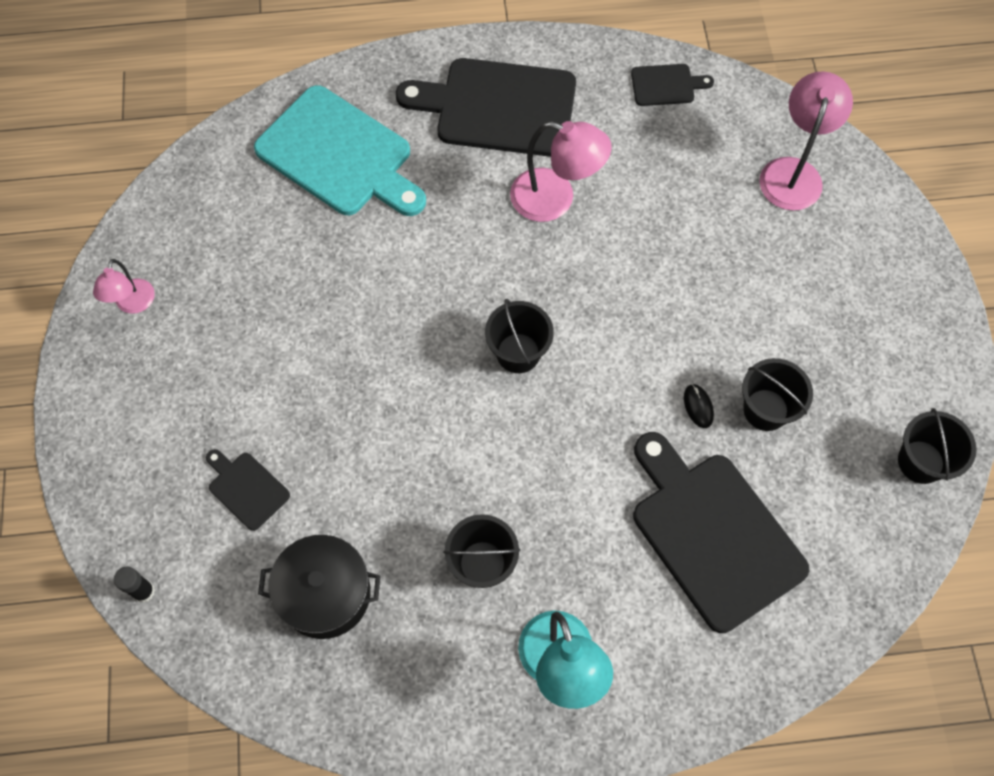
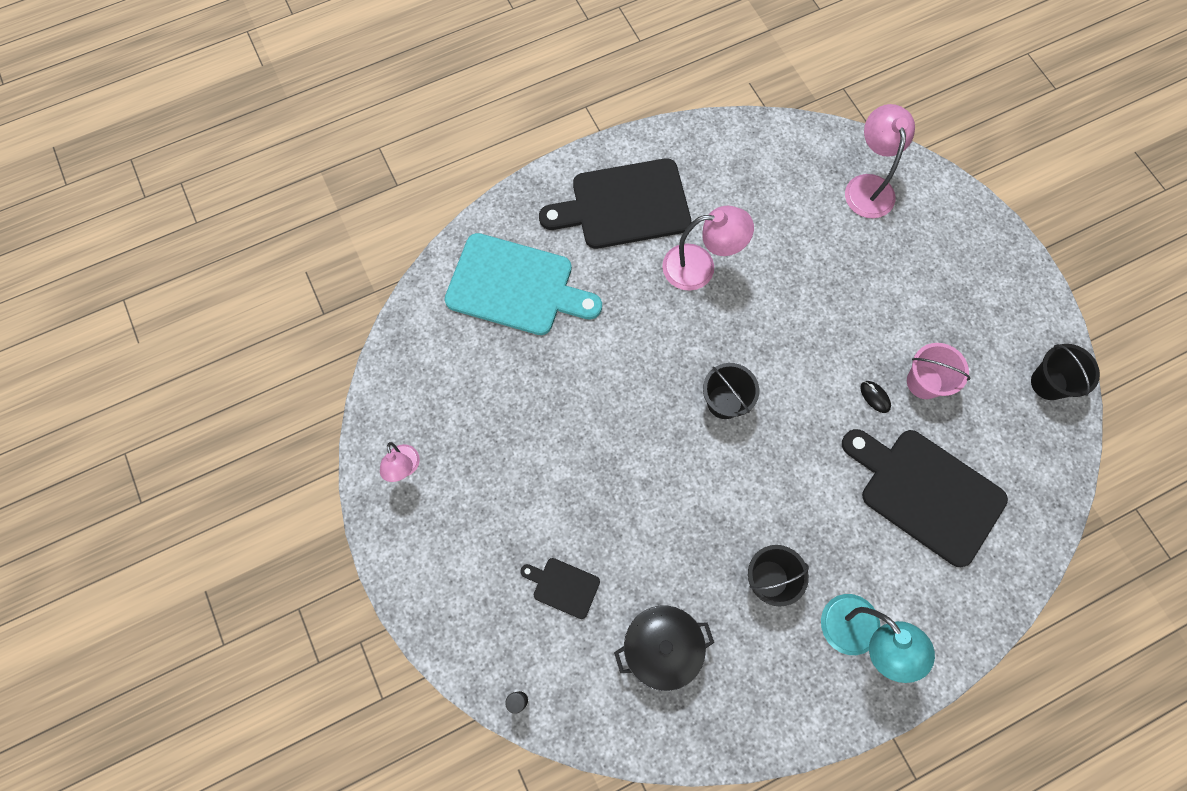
camera: 20 degrees left, 5 degrees up
black cutting board [631,64,714,106] -> none
black bucket [742,358,813,431] -> pink bucket [907,343,971,399]

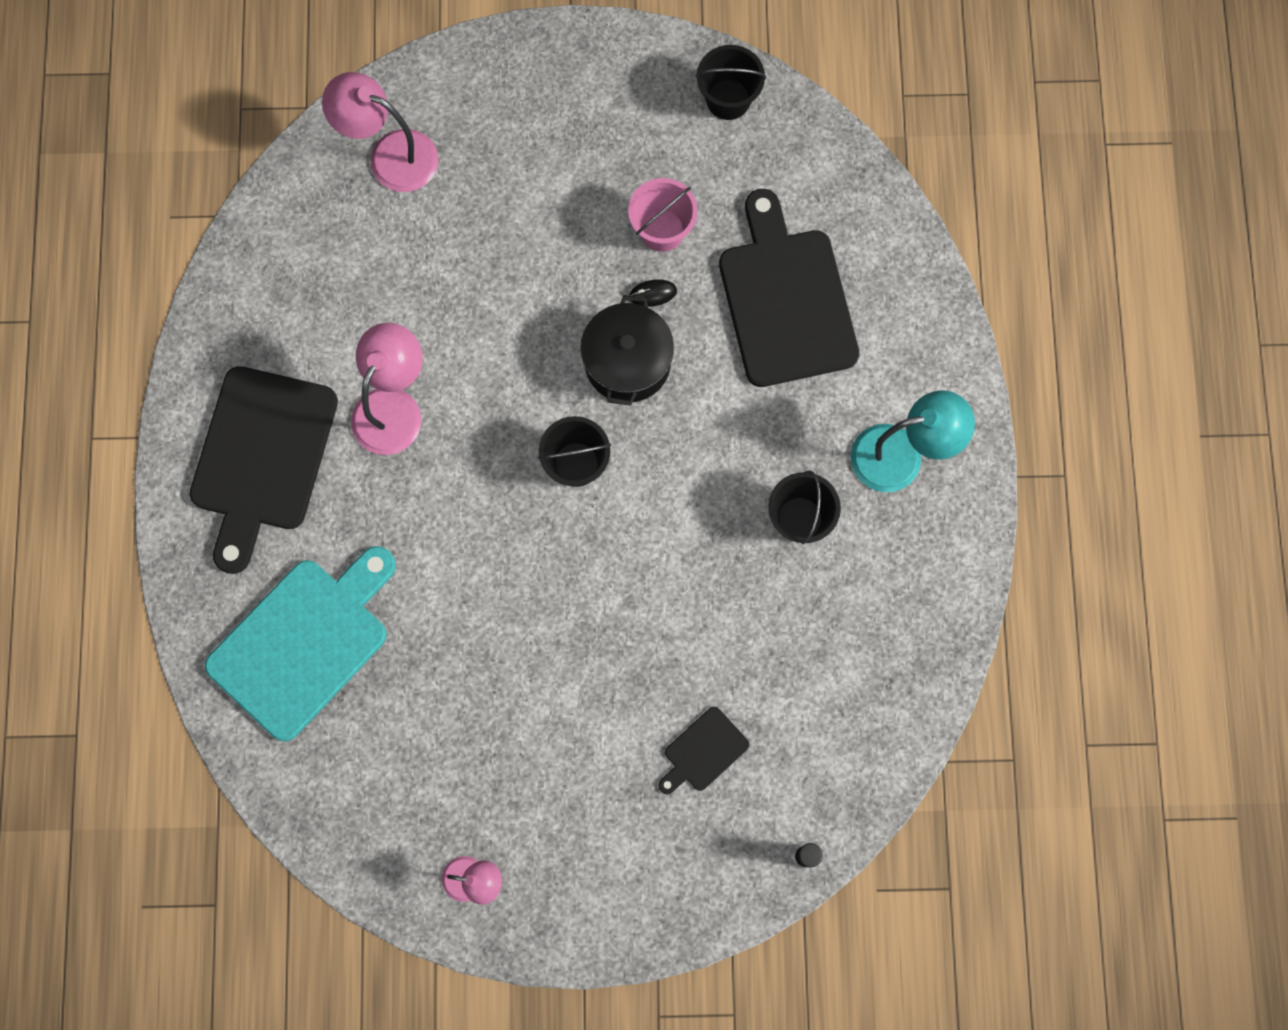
camera: 65 degrees left, 5 degrees up
black pot [614,606,714,691] -> black pot moved to [580,295,674,406]
black cutting board [842,429,1008,567] -> black cutting board turned 105 degrees clockwise [719,189,859,387]

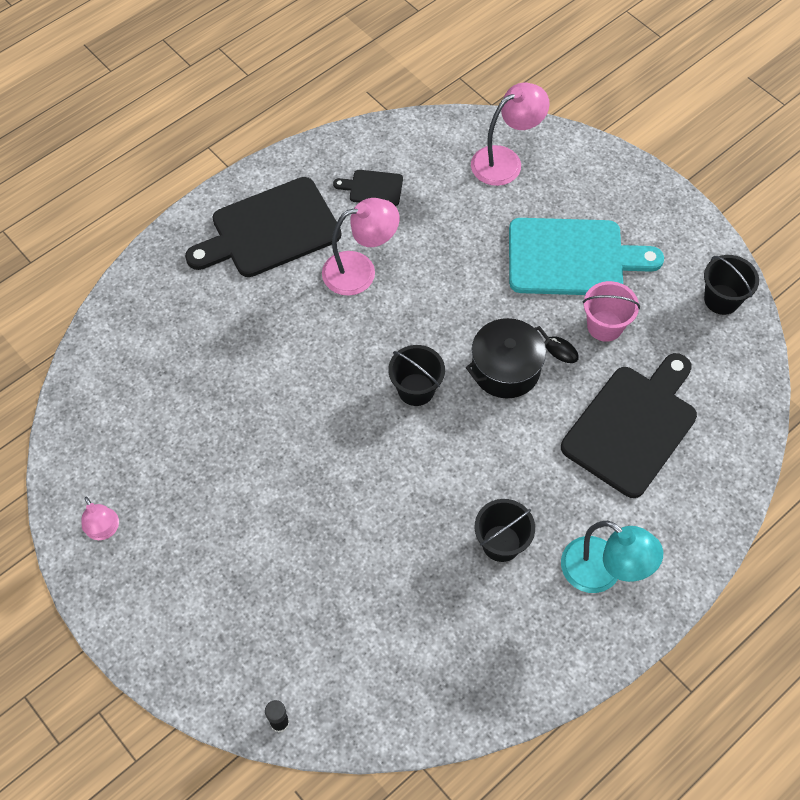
camera: 50 degrees right, 15 degrees down
turquoise cutting board [205,546,396,742] -> turquoise cutting board moved to [509,218,664,295]
pink lamp [322,72,439,192] -> pink lamp turned 75 degrees clockwise [471,83,550,186]
black cutting board [658,707,749,794] -> black cutting board moved to [333,170,403,206]

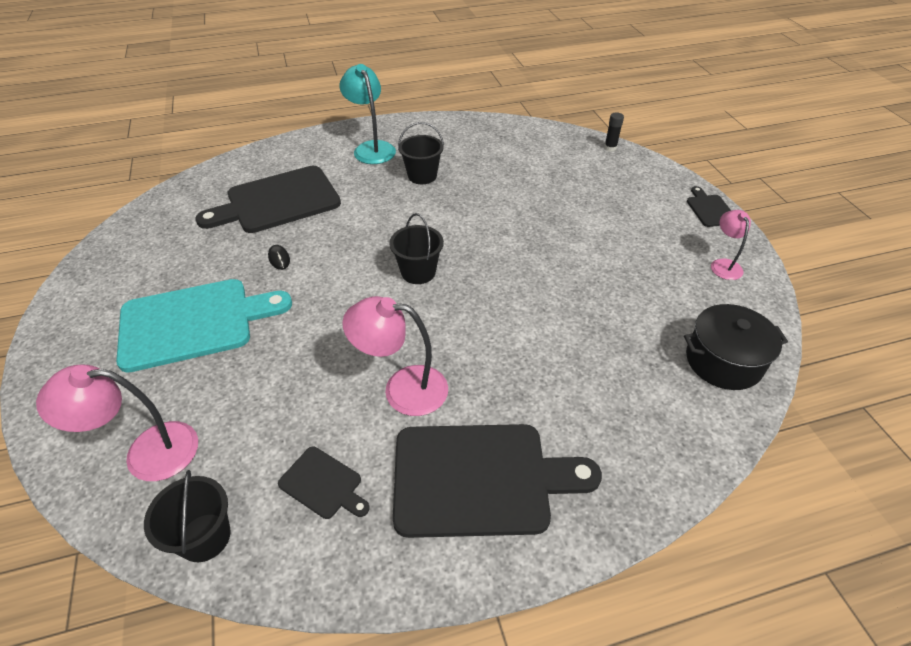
camera: 155 degrees left, 15 degrees down
black pot [466,318,550,398] -> black pot moved to [684,304,788,390]
turquoise cutting board [509,218,664,295] -> turquoise cutting board turned 135 degrees clockwise [116,279,292,373]
pink bucket [582,281,640,342] -> none
black bucket [704,255,759,315] -> black bucket moved to [144,470,231,562]
none -> black cutting board [687,186,731,227]

